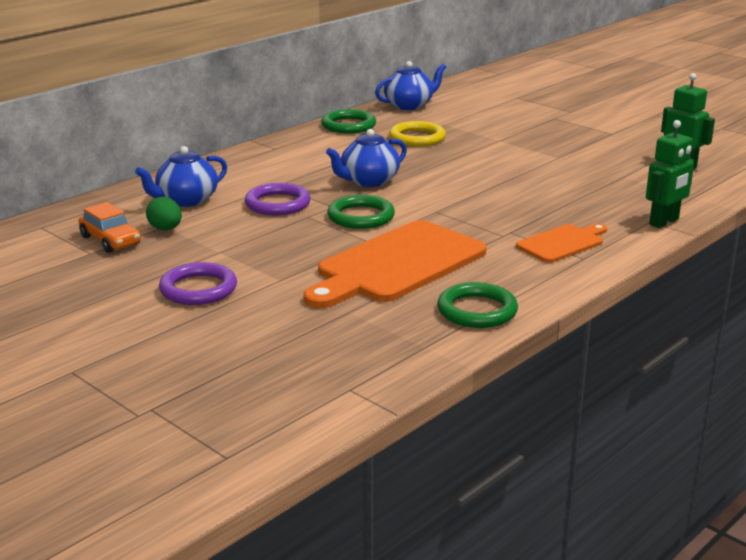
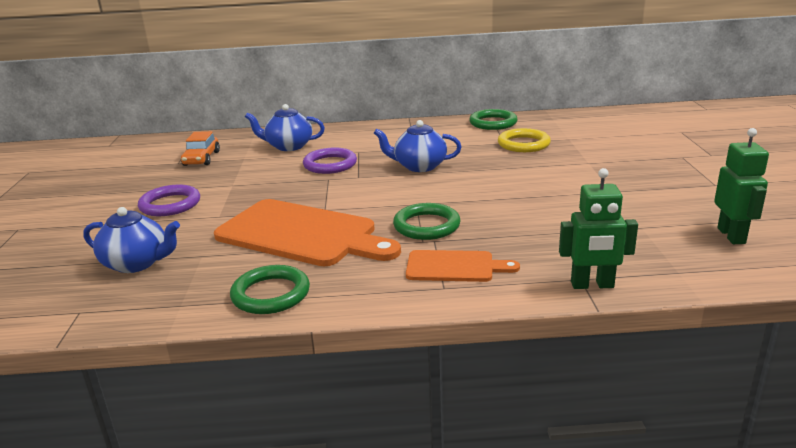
camera: 45 degrees right, 0 degrees up
green egg [146,197,182,230] -> none
orange cutting board [303,220,486,308] -> orange cutting board turned 150 degrees counterclockwise [214,199,401,266]
green ring [327,195,395,229] -> green ring moved to [393,203,461,240]
blue teapot [375,61,446,110] -> blue teapot moved to [83,207,180,273]

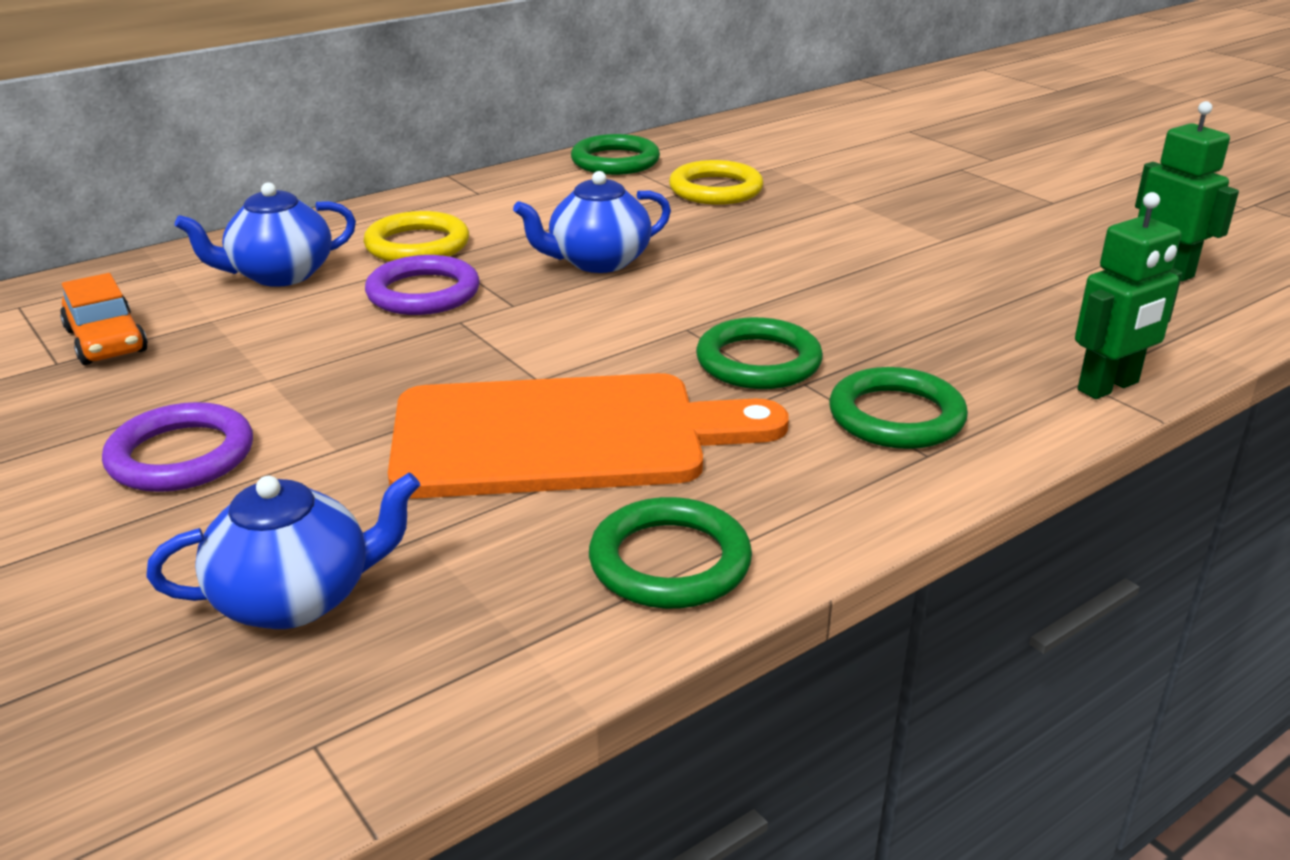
camera: 35 degrees left, 5 degrees up
orange cutting board [406,250,520,282] -> green ring [829,367,968,449]
none -> yellow ring [363,211,469,262]

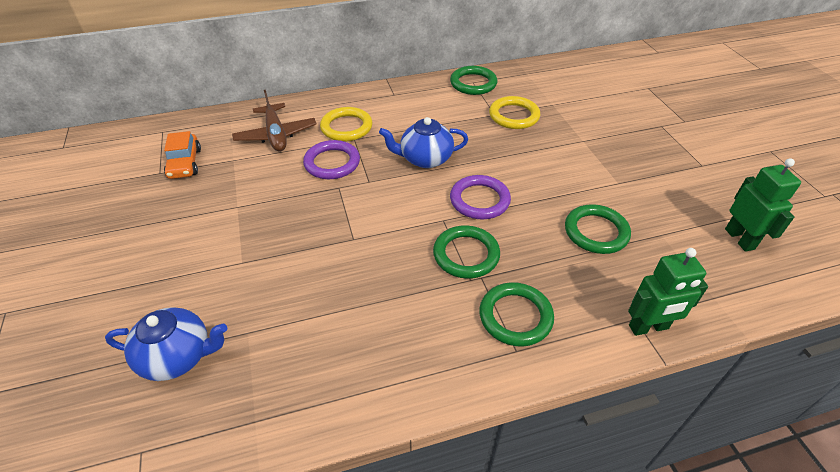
camera: 20 degrees right, 15 degrees up
purple ring [102,402,253,492] -> purple ring moved to [450,175,511,219]
blue teapot [175,182,356,287] -> brown plane [232,90,316,152]
orange cutting board [388,373,789,499] -> none
green ring [589,497,752,609] -> green ring moved to [565,204,631,254]

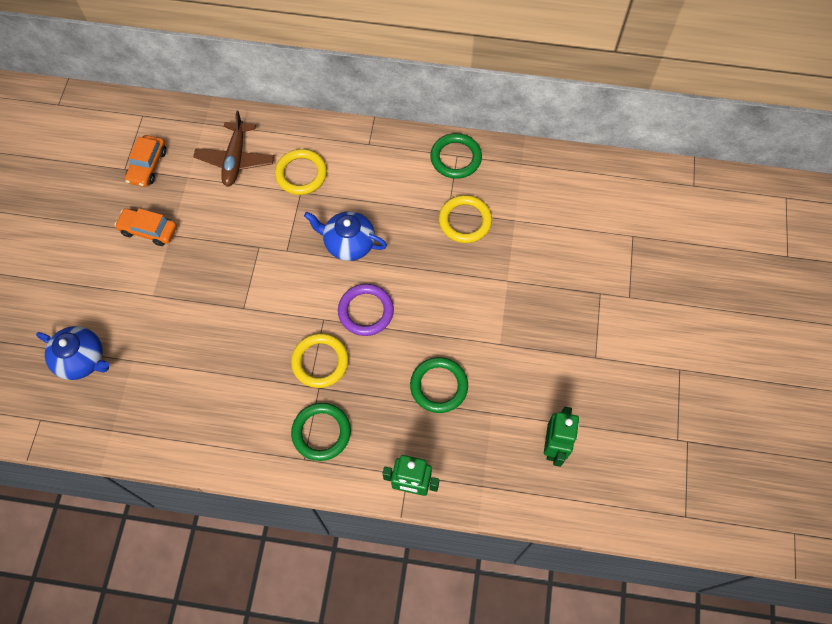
camera: 25 degrees right, 20 degrees up
purple ring [303,140,360,179] -> none
green ring [433,225,500,279] -> yellow ring [291,333,349,388]
none -> orange car [115,208,177,246]

